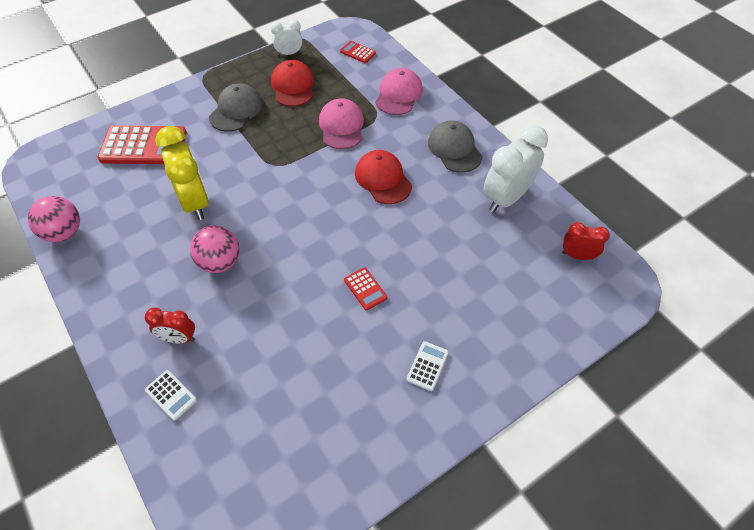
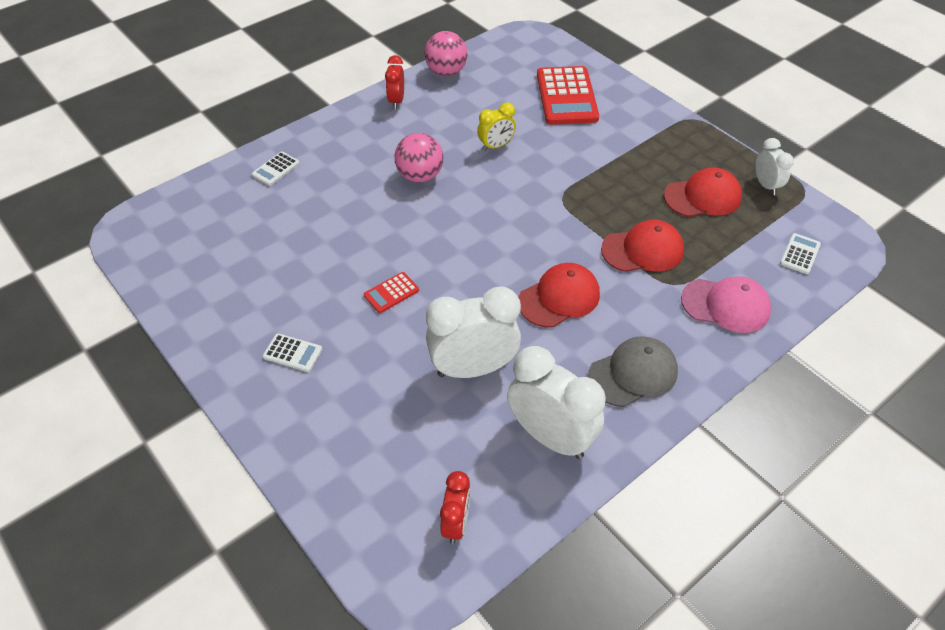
camera: 85 degrees right, 5 degrees down
red clock [145,308,195,344] -> red clock moved to [385,55,404,109]
yellow clock [155,126,209,220] -> yellow clock [477,103,516,151], size x0.54
grey cap [209,83,263,132] -> none
pink cap [319,98,364,149] -> red cap [601,220,684,272]
red calculator [340,41,376,63] -> white calculator [780,233,821,274]
none -> white clock [426,286,521,378]

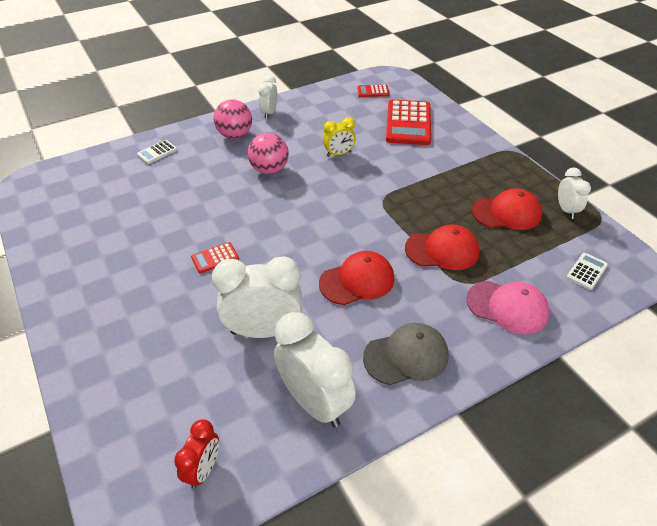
camera: 10 degrees right, 5 degrees down
white calculator [263,333,322,372] -> none
red clock [385,55,404,109] -> white clock [258,75,278,119]
pink ball [424,31,467,76] -> pink ball moved to [214,99,252,139]
none -> red calculator [357,85,390,97]

